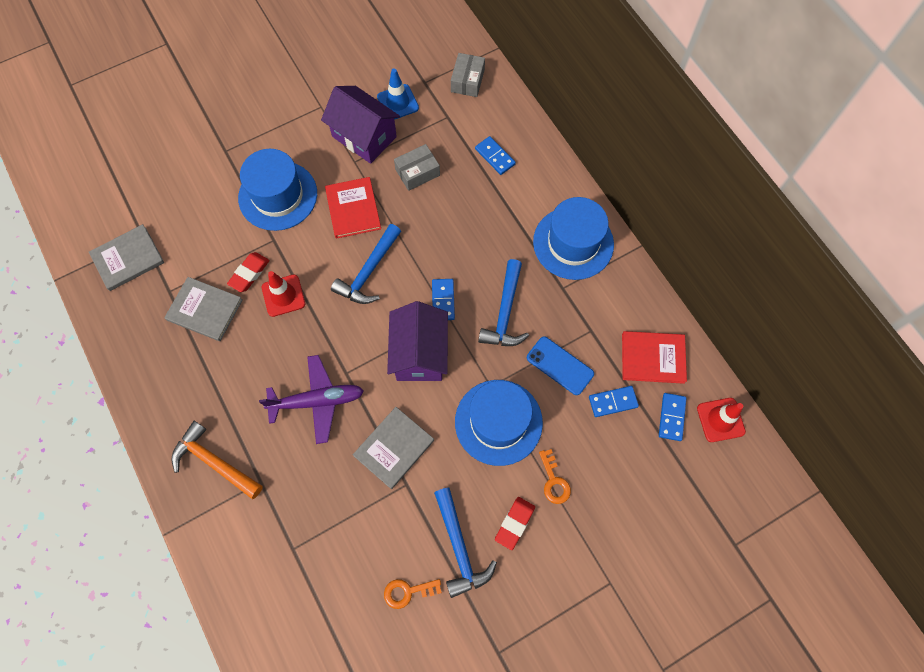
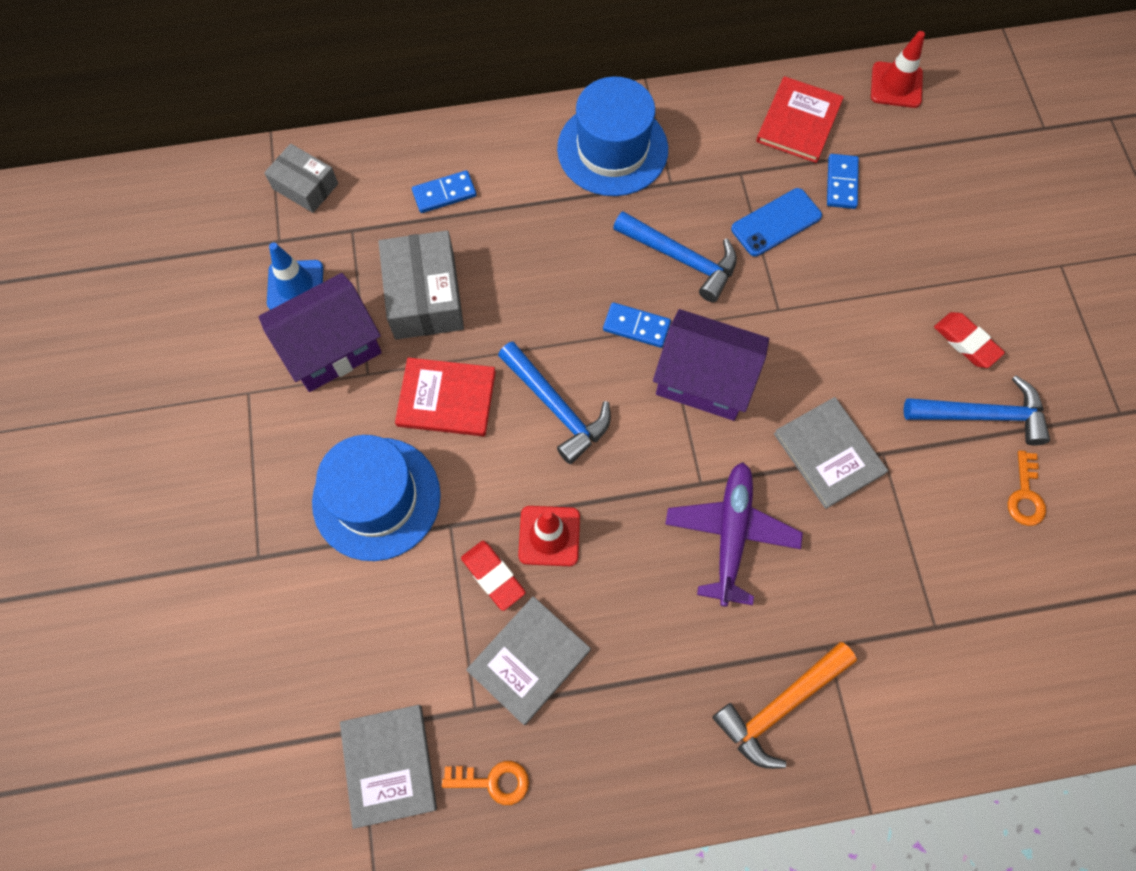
camera: 70 degrees left, 0 degrees up
grey box [394,144,440,191] -> grey box [378,231,464,340], size x1.59
blue hat [455,380,543,466] -> none
orange key [539,449,571,504] -> orange key moved to [442,761,529,805]
blue domino [659,393,687,441] -> none

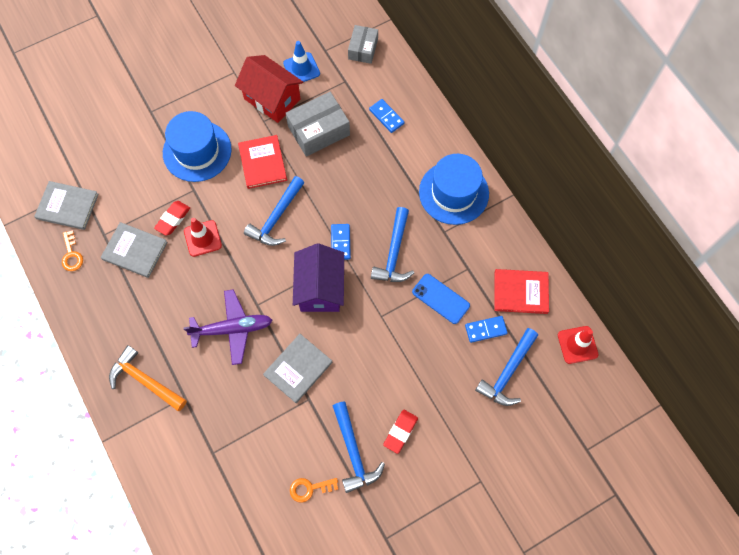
camera: 70 degrees right, 0 degrees up
purple house [258,273,382,392] -> red house [235,55,303,123]
grey book [340,705,437,829] -> grey book turned 45 degrees clockwise [34,181,99,230]
none -> blue hammer [475,328,538,406]

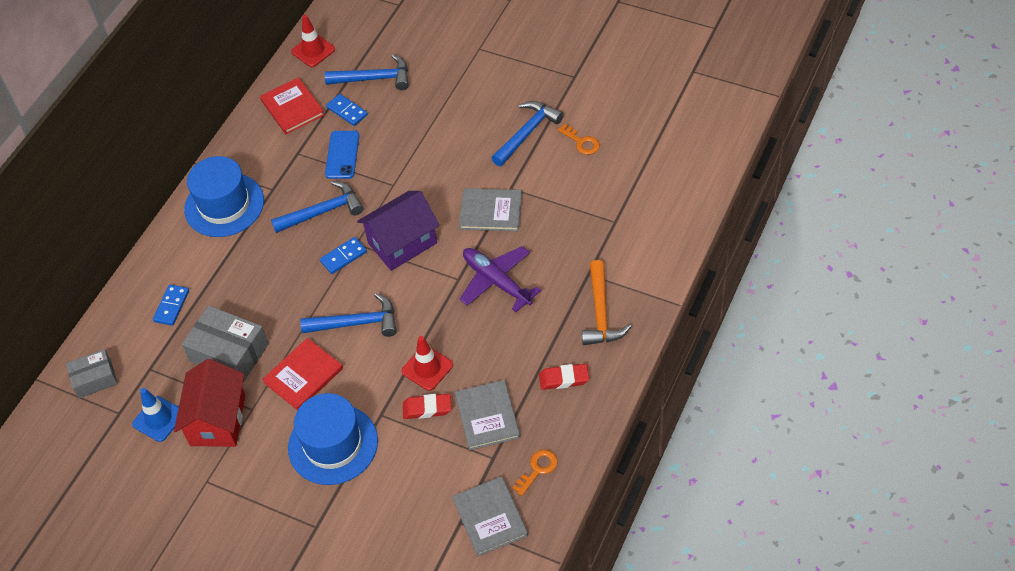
camera: 120 degrees left, 15 degrees down
red eraser [383,410,418,454] -> red eraser moved to [539,364,589,390]

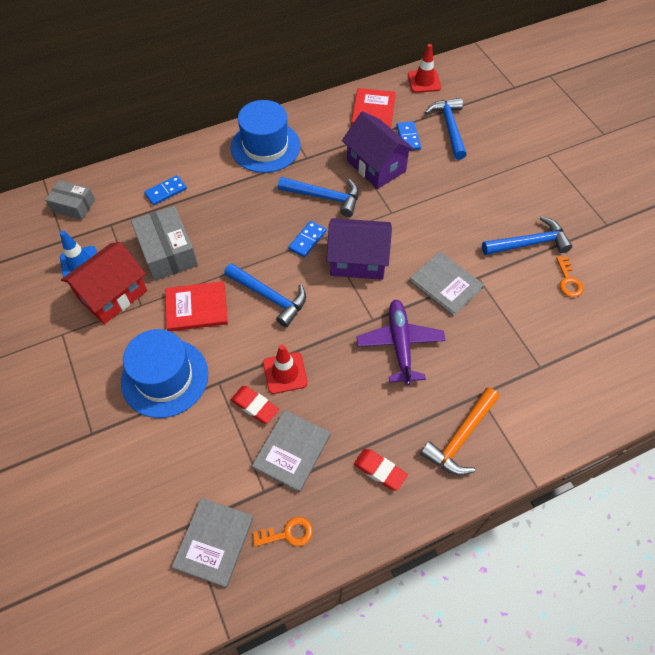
camera: 35 degrees right, 5 degrees up
blue domino [320,237,367,274] -> blue domino turned 60 degrees counterclockwise [288,221,326,258]
blue hammer [325,54,409,90] -> blue hammer turned 135 degrees counterclockwise [425,98,467,160]
blue phone [325,131,359,179] -> purple house [342,111,415,189]

